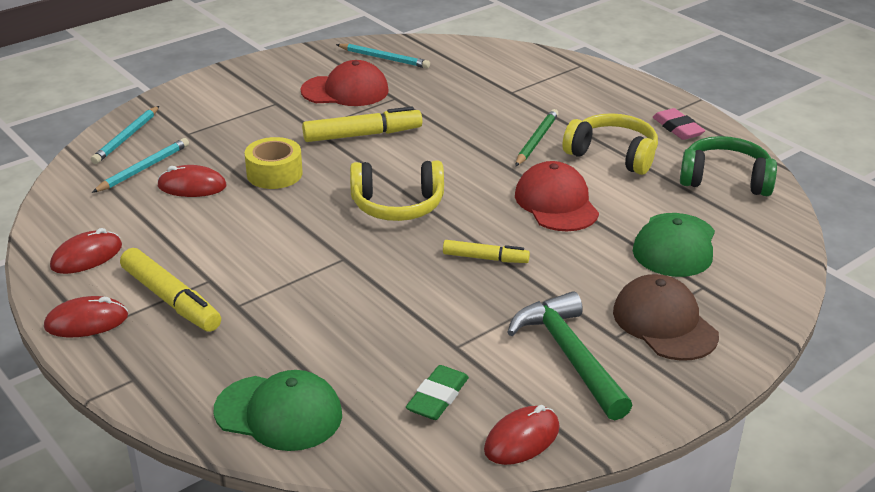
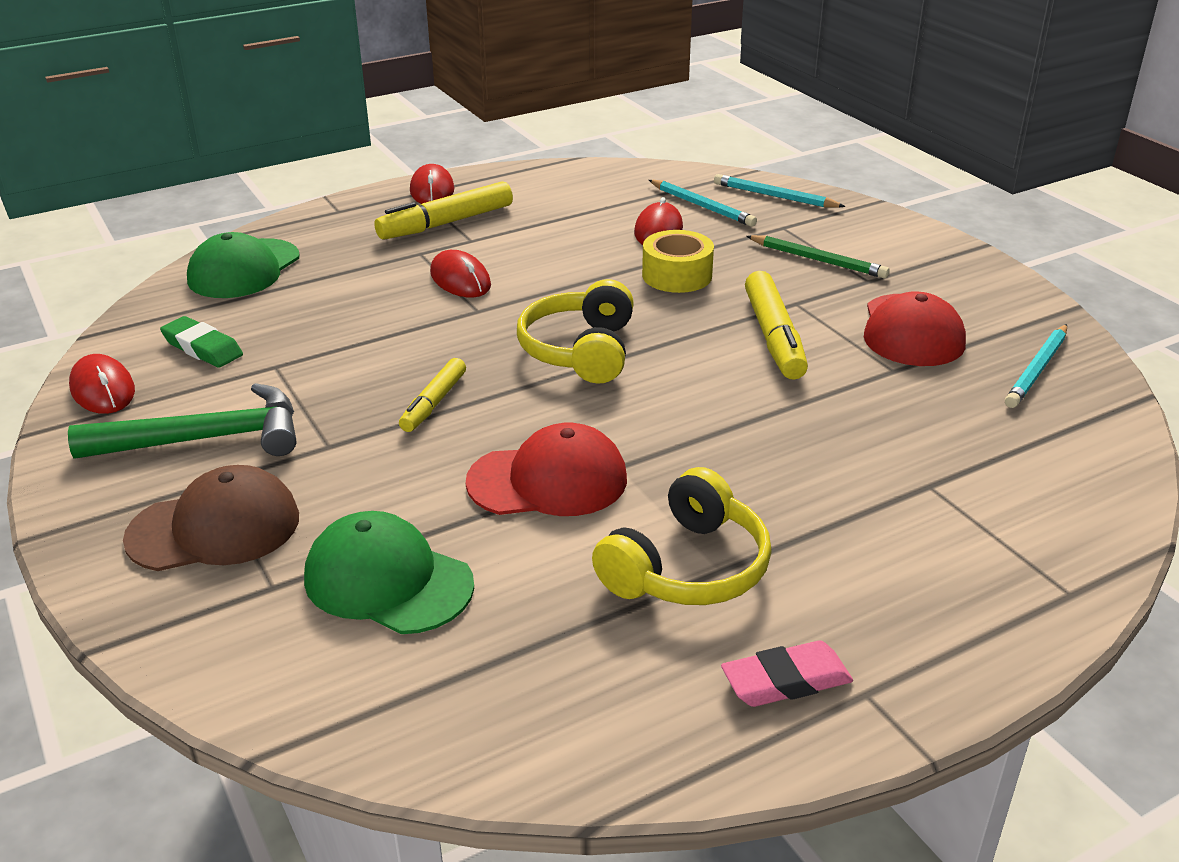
camera: 100 degrees right, 0 degrees up
red mouse [50,228,122,274] -> red mouse moved to [430,250,491,297]
green pencil [515,109,559,166] -> green pencil moved to [746,235,890,278]
green headphones [680,136,777,196] -> none

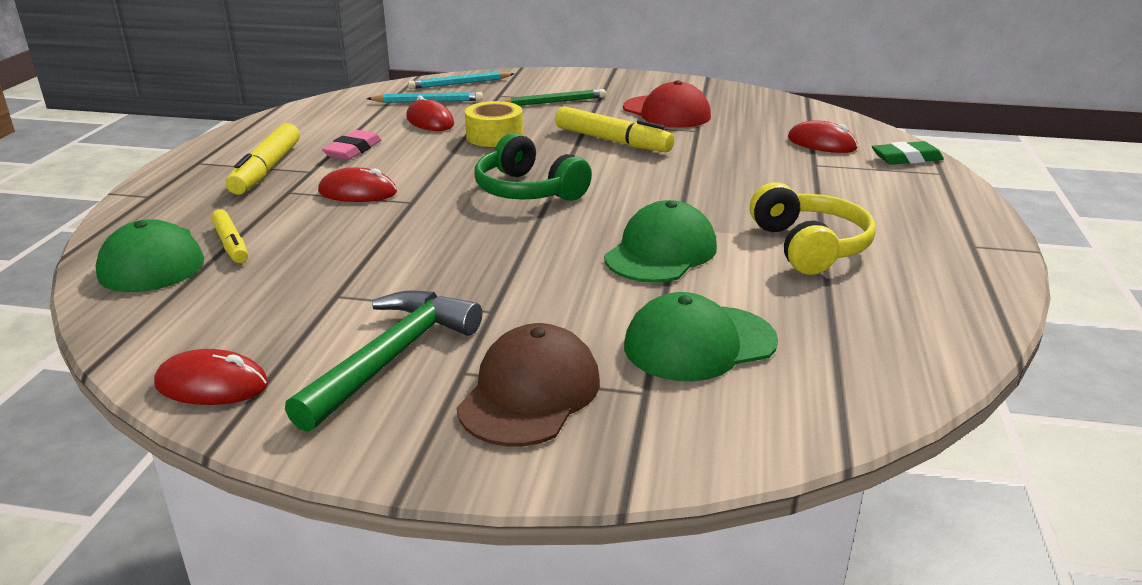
camera: 50 degrees left, 5 degrees down
green eraser [160,316,243,368] -> green eraser moved to [872,141,944,165]
yellow marker [399,358,466,432] -> yellow marker moved to [211,209,248,263]
red mouse [410,164,454,204] -> red mouse moved to [788,120,858,153]
red cap [466,423,627,516] -> green cap [604,200,717,283]
yellow headphones [517,279,634,384] -> green headphones [474,133,592,201]
pink eraser [721,640,853,707] -> pink eraser moved to [322,130,381,160]
turquoise pencil [1005,324,1067,408] -> none

